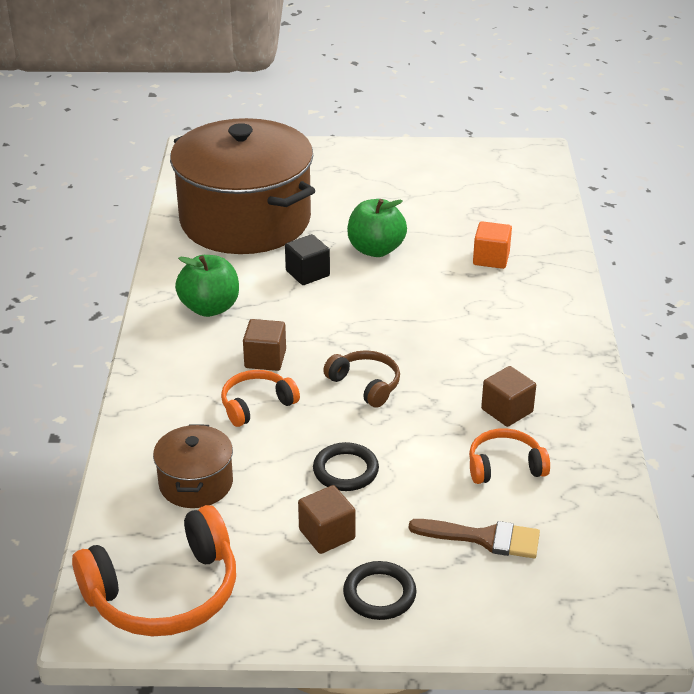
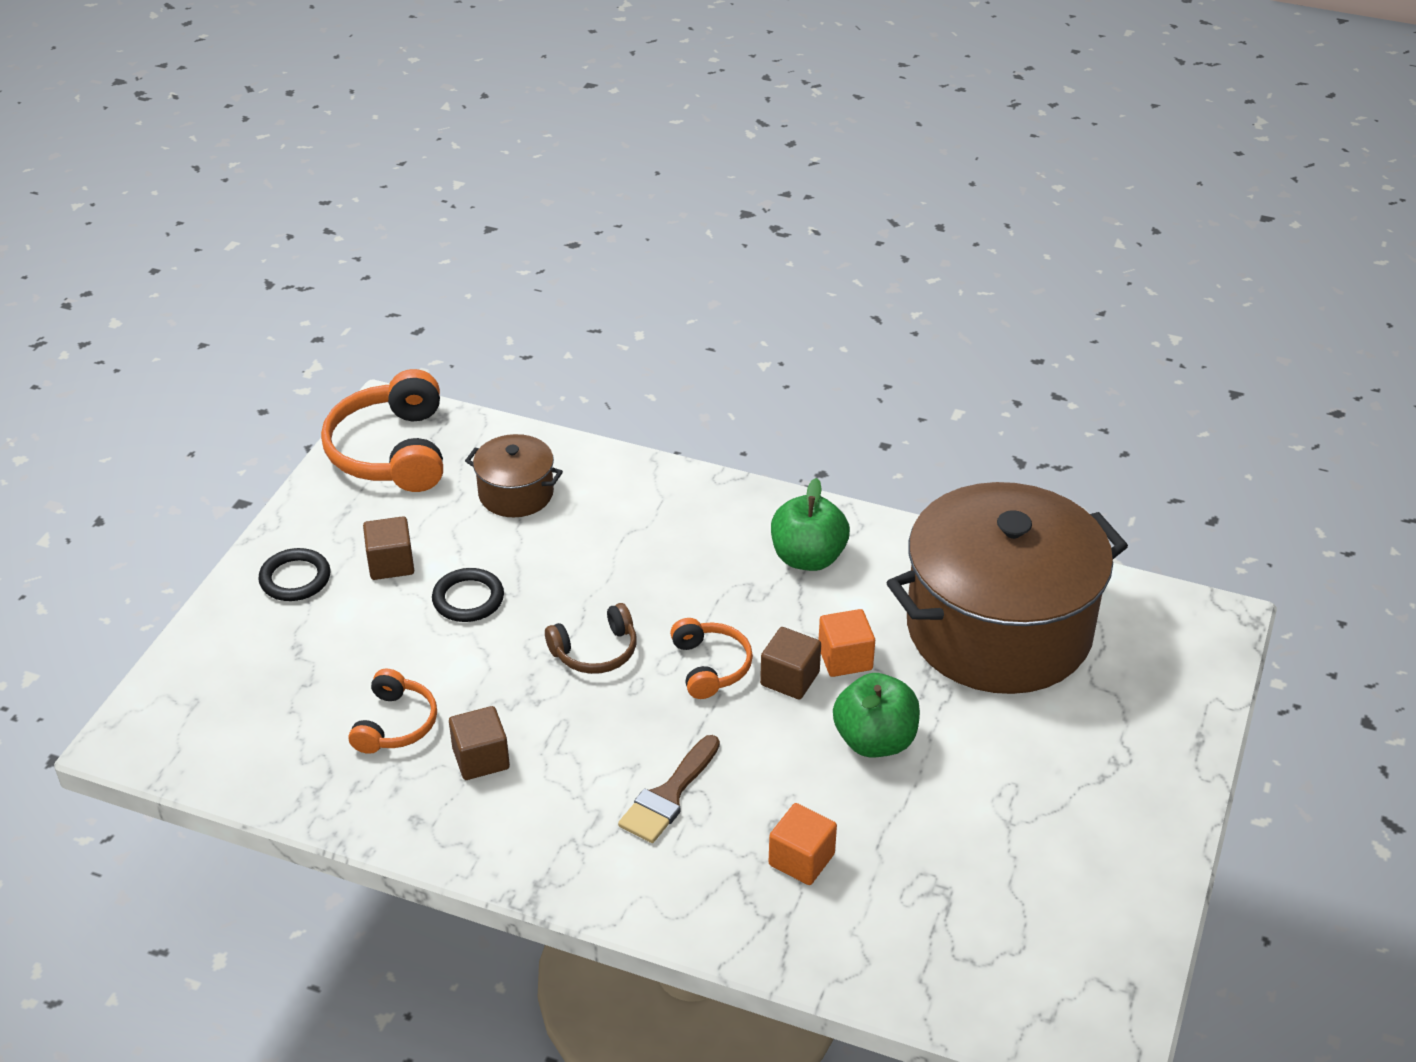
camera: 110 degrees right, 5 degrees up
orange headphones [221,370,300,427] -> orange headphones moved to [670,618,753,699]
brown cube [243,319,286,371] -> brown cube moved to [760,627,821,700]
black cube [285,234,330,285] -> orange cube [819,609,875,677]
brown brush [409,519,540,558] -> brown brush moved to [618,735,720,843]

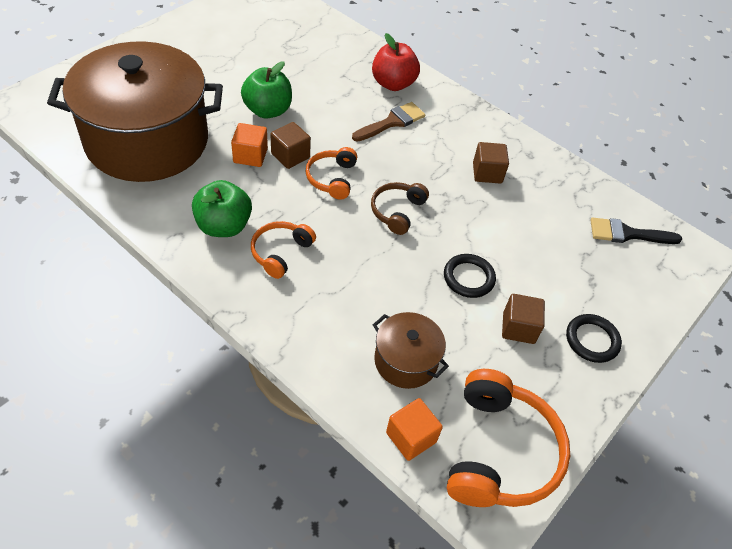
camera: 165 degrees left, 10 degrees up
orange headphones [348,669,437,754] -> orange headphones moved to [251,221,316,279]
brown headphones [545,603,637,674] -> brown headphones turned 60 degrees counterclockwise [371,182,429,235]
orange cube [769,803,837,885] -> orange cube moved to [386,398,443,461]
none -> red apple [372,33,420,91]
none -> black brush [590,218,682,244]

